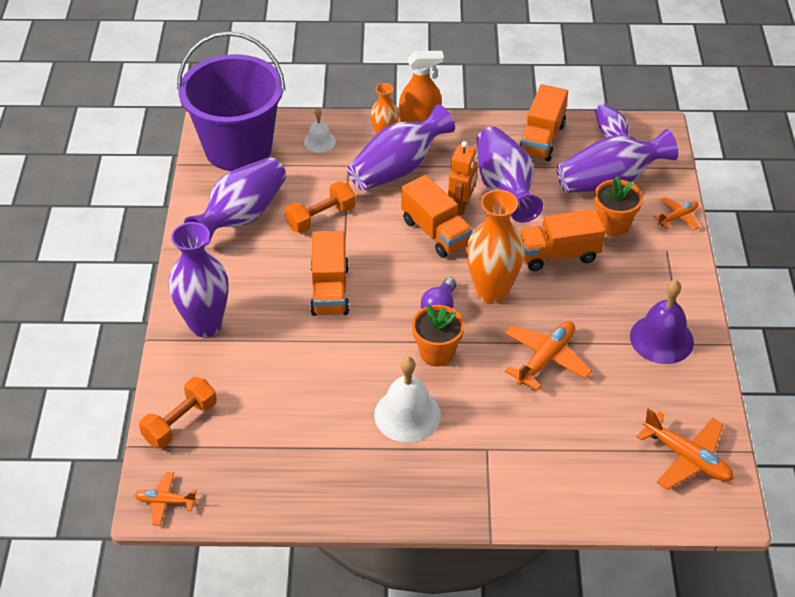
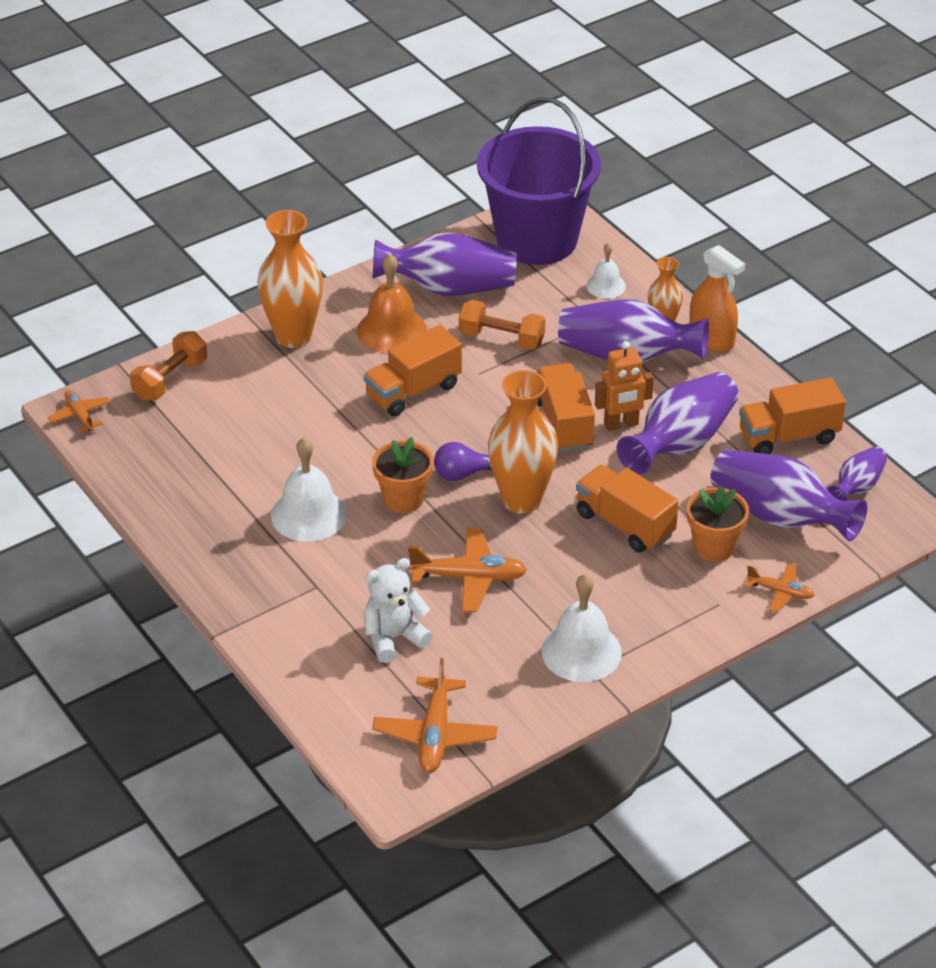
camera: 55 degrees right, 5 degrees down
orange dumbbell [139,377,217,448] -> orange dumbbell turned 60 degrees counterclockwise [130,331,207,401]
purple vase [169,222,229,337] -> orange vase [257,210,323,348]
orange truck [401,175,473,258] -> orange truck turned 150 degrees clockwise [537,363,595,452]
purple bell [630,280,694,364] -> white bell [541,574,622,682]
none -> orange bell [357,254,427,353]
none -> white teddy bear [364,558,433,663]

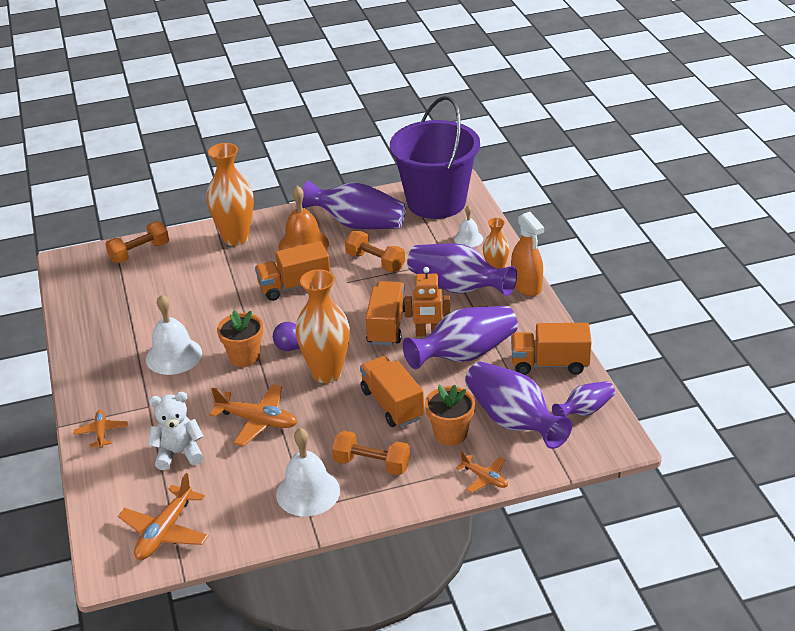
camera: 20 degrees right, 5 degrees down
orange plane [48,390,110,432] -> orange plane moved to [74,410,128,448]
none -> orange dumbbell [332,431,410,475]

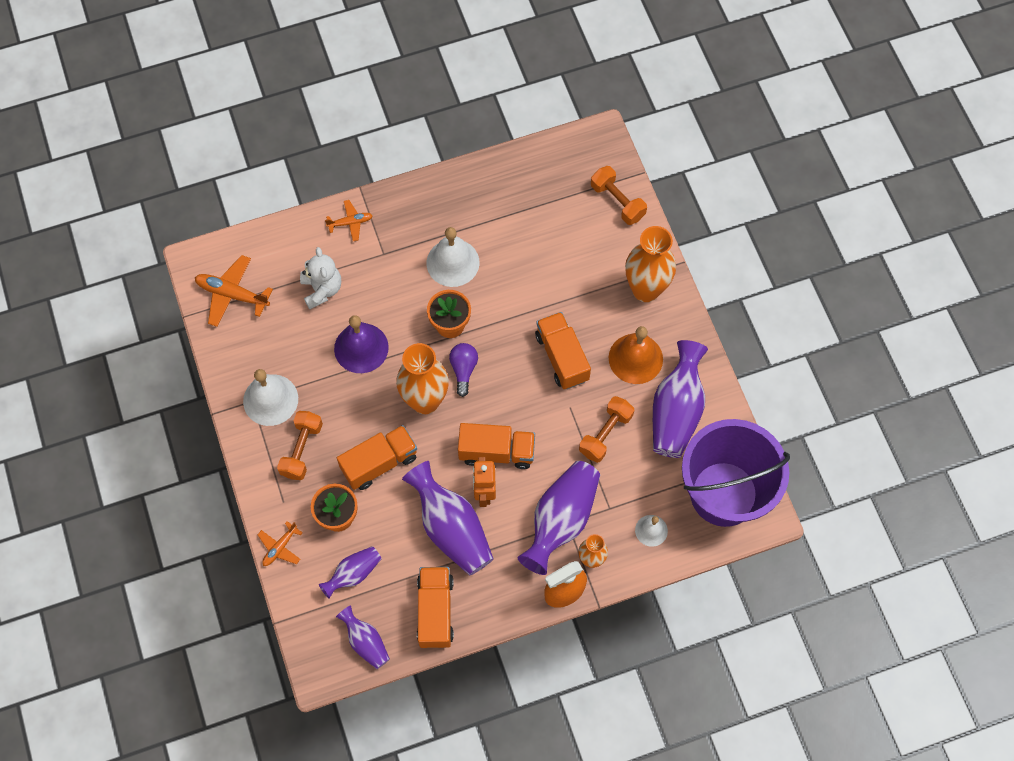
camera: 85 degrees right, 30 degrees up
orange plane [210,384,297,446] -> purple bell [334,315,389,373]
purple vase [465,361,572,449] -> purple vase [319,546,382,599], size x0.55

